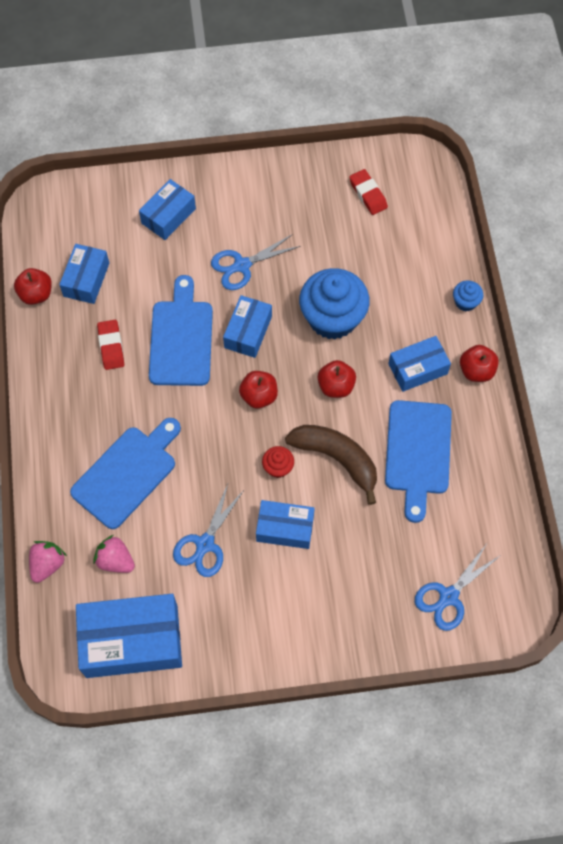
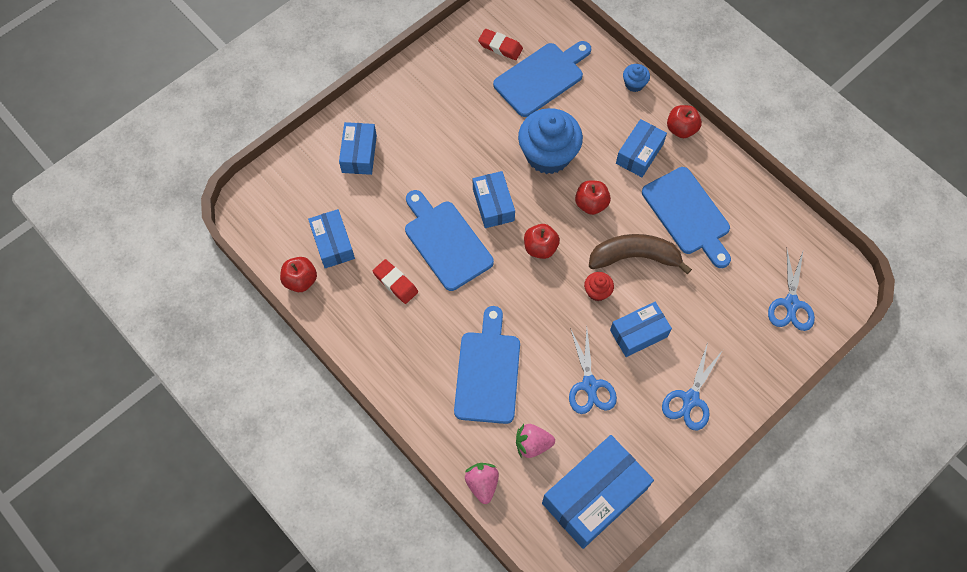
camera: 35 degrees left, 0 degrees up
blue scissors [211,234,301,290] -> blue scissors moved to [662,342,723,430]
none -> blue cutting board [493,41,591,117]

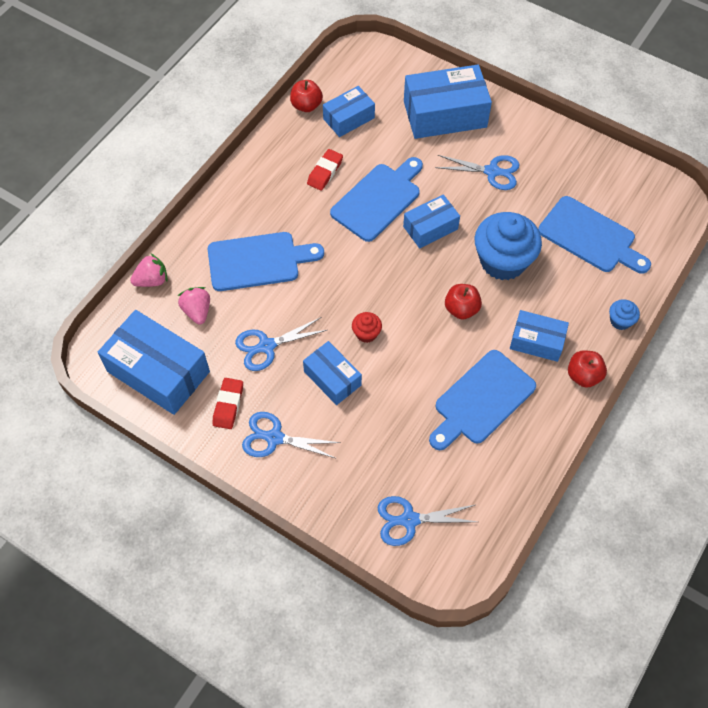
camera: 75 degrees right, 5 degrees down
blue box [339,122,377,175] -> blue box [404,65,492,139], size x1.73
red eraser [478,29,523,60] -> red eraser moved to [212,378,243,429]
red apple [524,224,560,259] -> none
brown banana [589,234,692,274] -> none
none -> blue scissors [435,155,520,190]

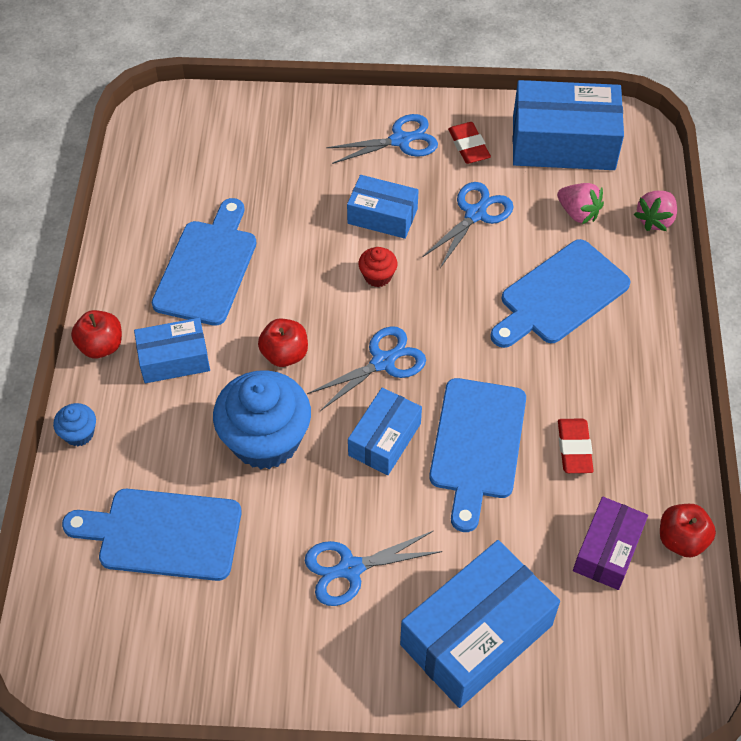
camera: 150 degrees right, 5 degrees down
blue box [323,86,375,137] -> purple box [573,497,648,590]
blue scissors [378,496,477,546] -> blue scissors moved to [307,326,426,411]

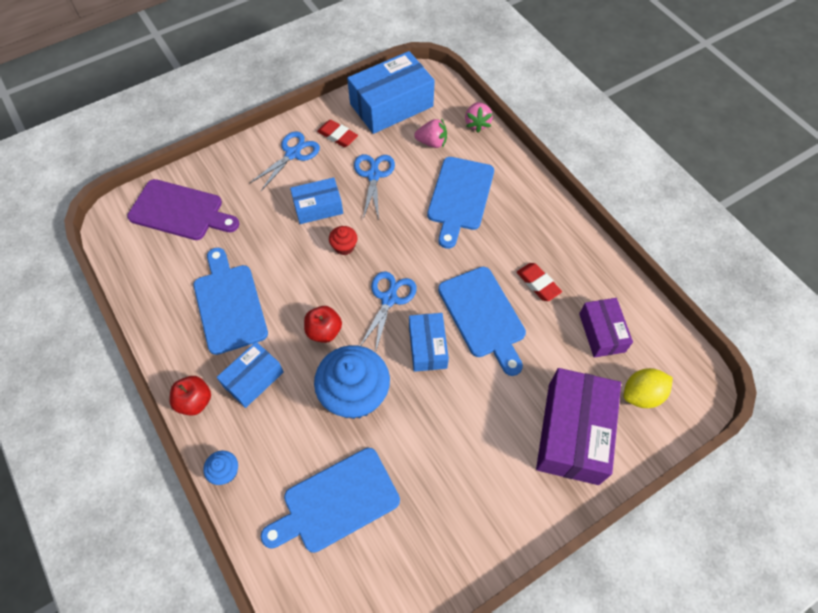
camera: 35 degrees left, 5 degrees up
blue scissors [305,531,442,606] -> none
blue box [400,540,560,708] -> purple box [536,368,621,485]
red apple [660,504,716,557] -> none
none -> purple cutting board [127,179,239,240]
none -> yellow lemon [624,368,673,408]

